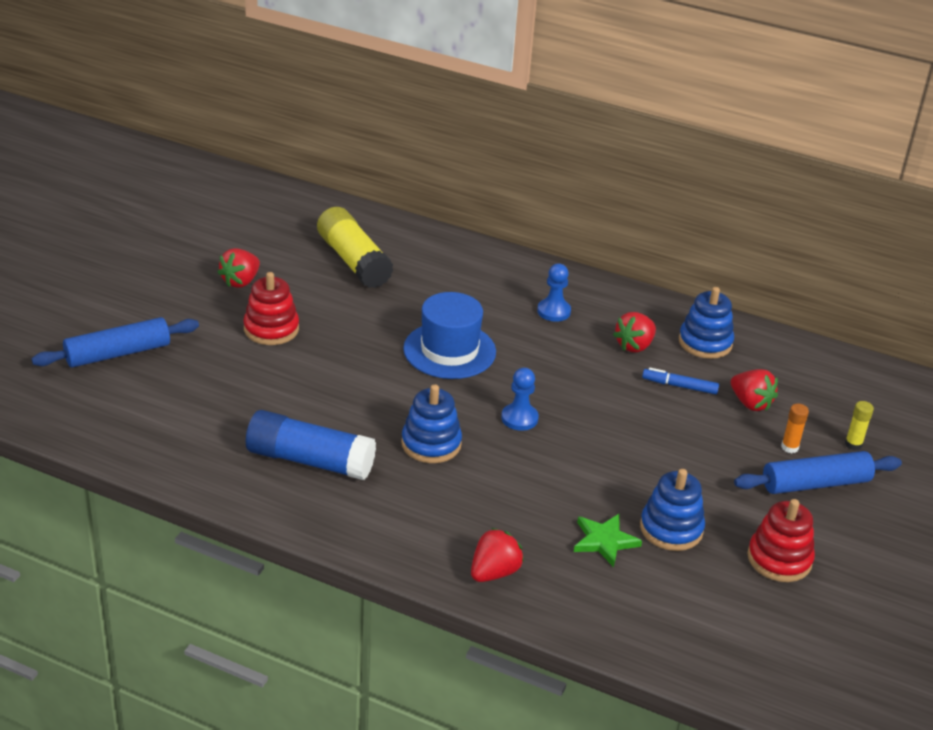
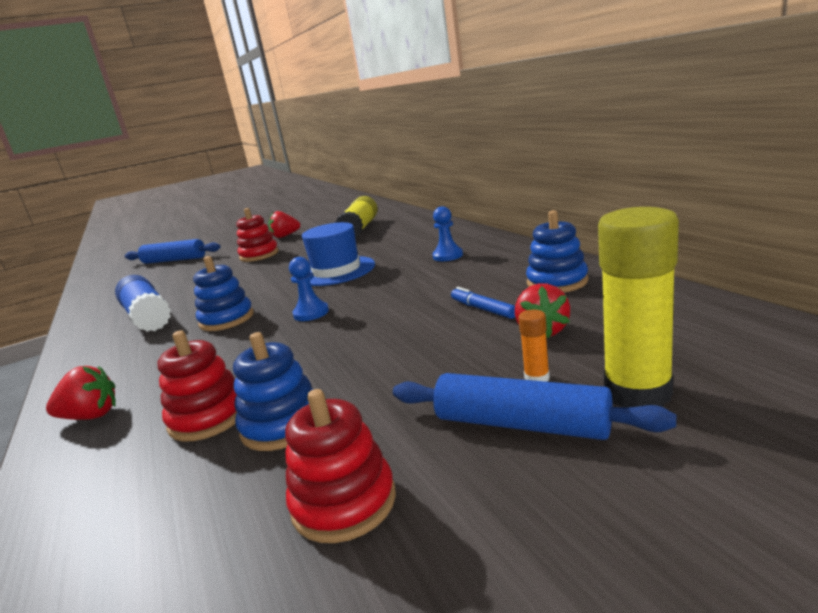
camera: 45 degrees right, 15 degrees down
green star [574,514,642,567] -> red stacking toy [157,330,237,442]
red strawberry [613,312,656,352] -> none
yellow glue stick [845,401,874,450] -> yellow glue stick [598,207,679,408], size x2.34

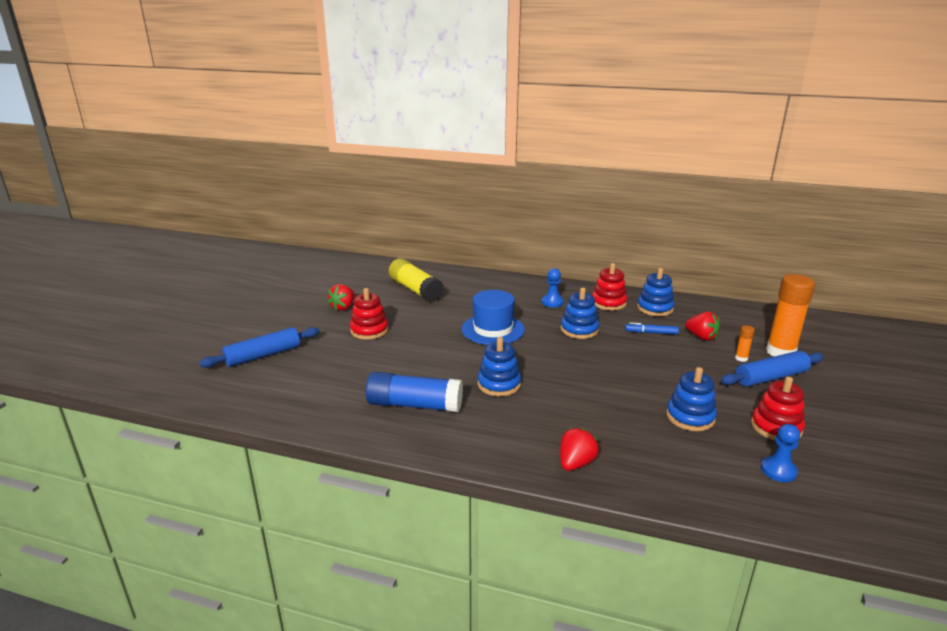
camera: 50 degrees left, 5 degrees up
red stacking toy [157,330,237,442] -> red stacking toy moved to [592,263,627,311]
blue pawn [289,257,329,321] -> blue pawn moved to [761,424,800,482]
yellow glue stick [598,207,679,408] -> orange glue stick [766,274,815,356]
none -> blue stacking toy [561,287,599,339]

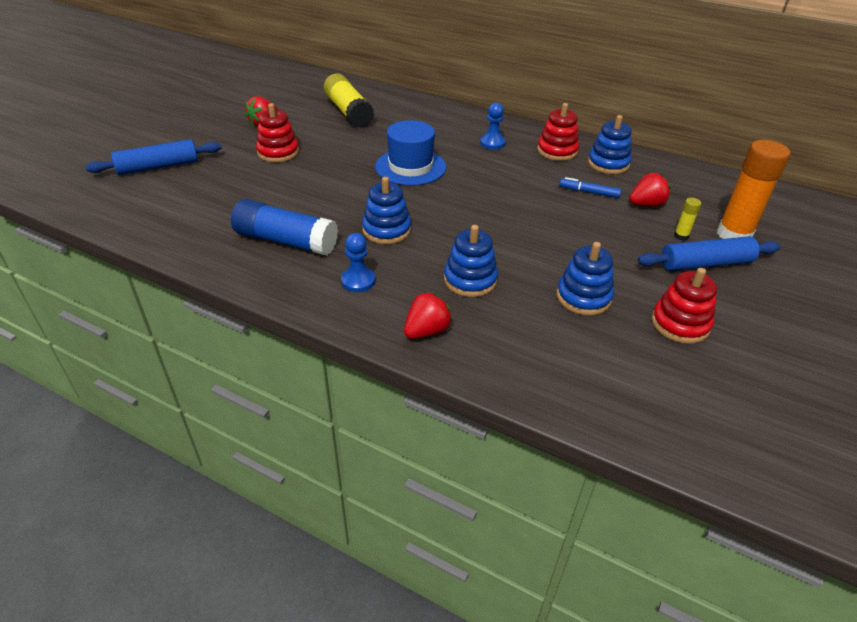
camera: 10 degrees right, 15 degrees up
blue stacking toy [561,287,599,339] -> blue stacking toy moved to [444,225,498,297]
red strawberry [685,311,720,341] -> red strawberry turned 75 degrees counterclockwise [629,173,671,207]
orange glue stick [735,325,755,362] -> yellow glue stick [674,198,701,241]
blue pawn [761,424,800,482] -> blue pawn moved to [341,233,375,292]

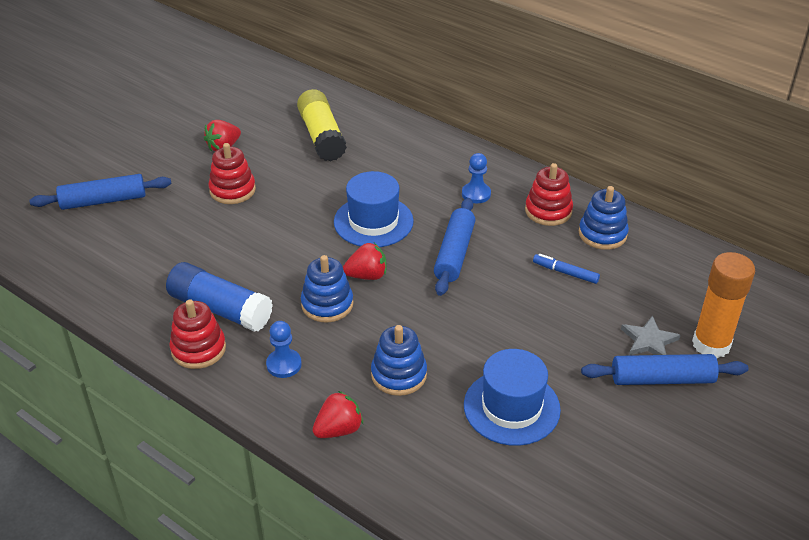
camera: 10 degrees right, 0 degrees up
blue stacking toy [557,242,614,316] -> blue hat [464,349,561,446]
red strawberry [629,173,671,207] -> red strawberry moved to [343,243,387,280]
red stacking toy [652,268,717,344] -> red stacking toy moved to [169,299,226,369]
yellow glue stick [674,198,701,241] -> grey star [621,315,680,355]
none -> blue rolling pin [434,198,475,296]

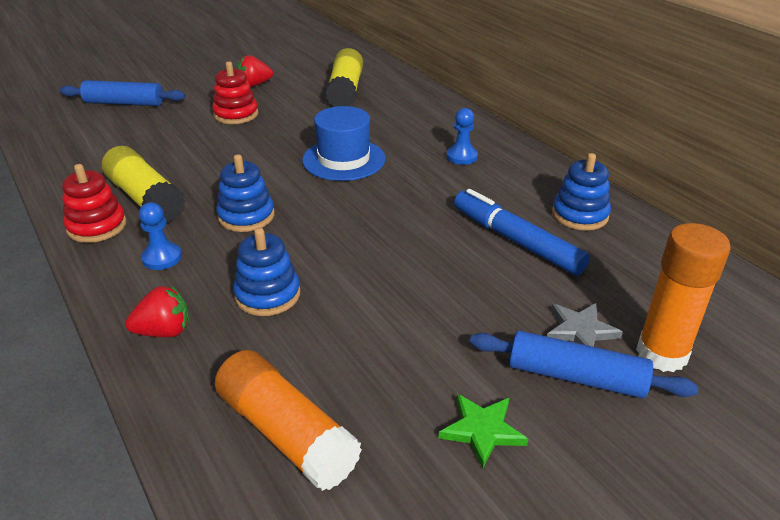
camera: 20 degrees right, 5 degrees down
blue glue stick [166,262,273,332] -> yellow glue stick [102,146,185,223]
red strawberry [343,243,387,280] -> none
blue rolling pin [434,198,475,296] -> none
blue hat [464,349,561,446] -> none
red stacking toy [525,163,573,226] -> none
blue marker [533,254,600,284] -> blue marker [454,189,590,276], size x1.96
none -> orange glue stick [215,350,362,491]
none -> green star [439,394,528,469]

